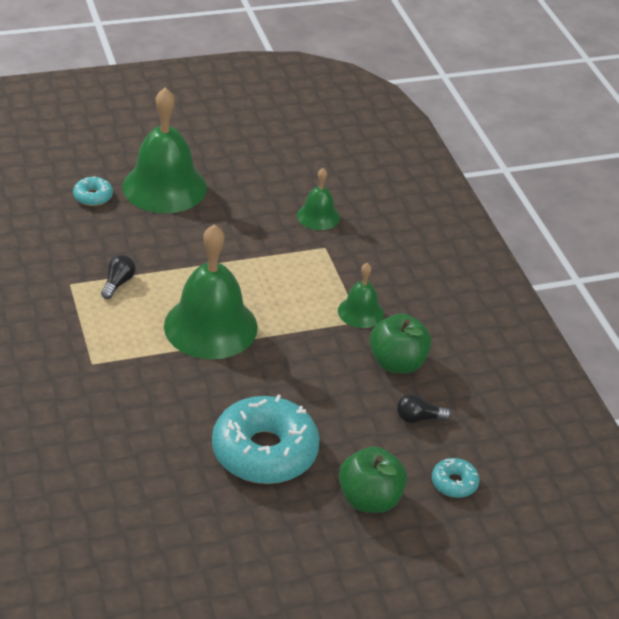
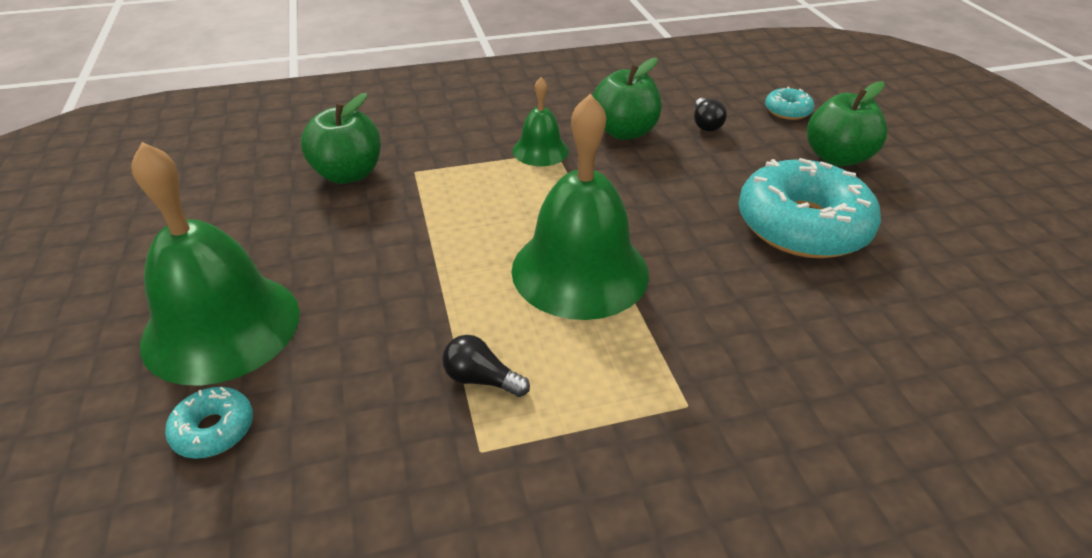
camera: 85 degrees left, 0 degrees up
green bell [297,168,340,230] -> green apple [301,93,381,184]

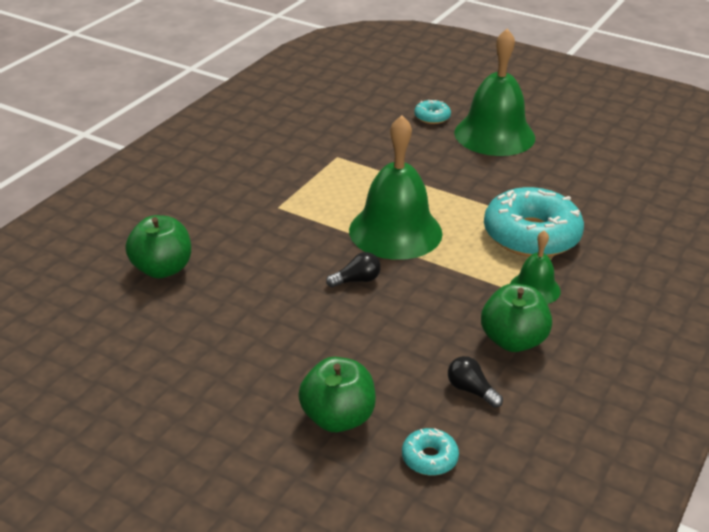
camera: 135 degrees right, 5 degrees down
green apple [301,93,381,184] -> green apple moved to [125,215,191,278]
black light bulb [442,335,530,397] -> black light bulb moved to [326,252,381,287]
turquoise donut [738,158,881,258] -> turquoise donut moved to [484,187,584,257]

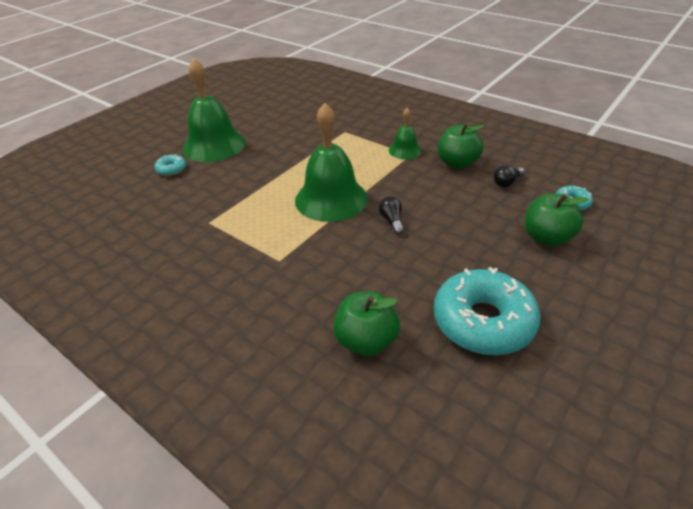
camera: 80 degrees left, 5 degrees up
turquoise donut [484,187,584,257] -> turquoise donut moved to [434,267,541,355]

